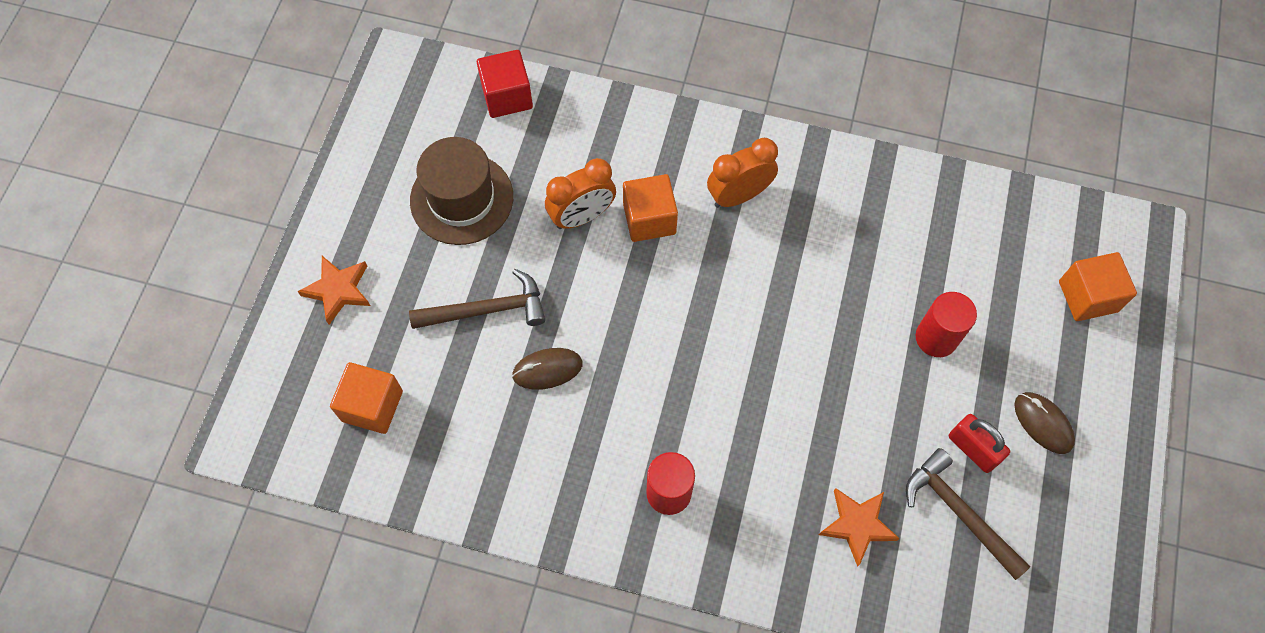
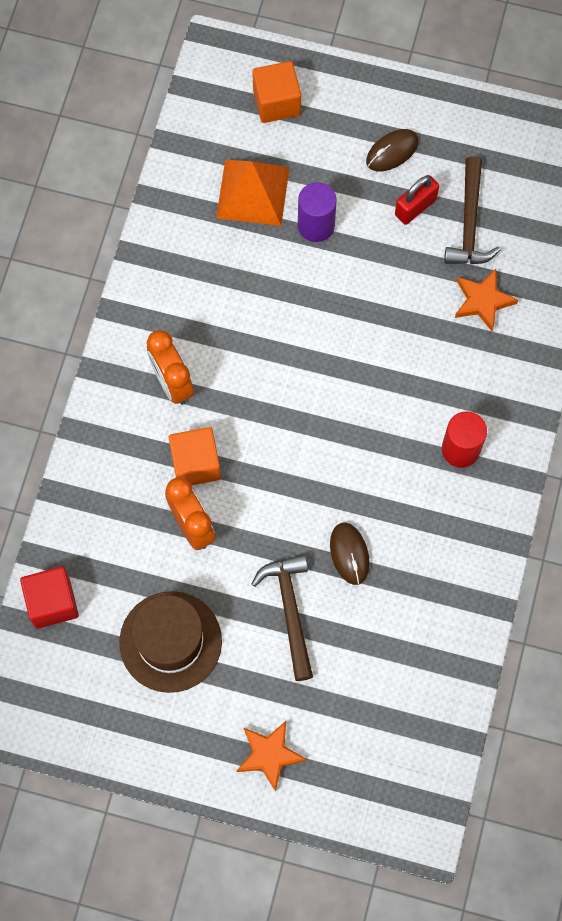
camera: 90 degrees left, 5 degrees up
orange cube [330,362,403,434] -> none
brown hammer [906,448,1030,580] -> brown hammer turned 45 degrees counterclockwise [444,156,500,264]
red cylinder [916,292,977,357] -> purple cylinder [298,182,337,242]
none -> orange pyramid [216,160,290,226]

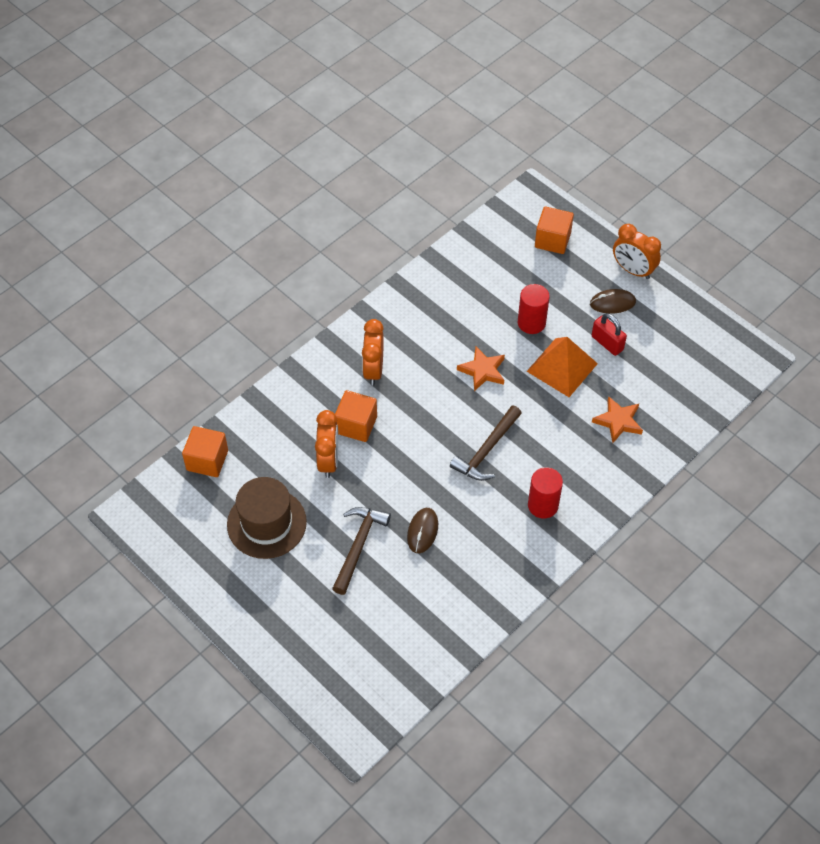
camera: 30 degrees right, 15 degrees down
red cube [20,567,79,629] -> orange cube [182,426,228,477]
orange pyramid [216,160,290,226] -> orange pyramid moved to [527,337,598,397]
orange star [237,721,306,792] -> orange star moved to [457,347,505,391]
purple cylinder [298,182,337,242] -> red cylinder [518,284,550,334]
red padlock [395,175,439,225] -> red padlock turned 60 degrees clockwise [592,313,627,356]
brown hammer [444,156,500,264] -> brown hammer moved to [450,405,522,481]
none -> orange clock [613,224,661,279]

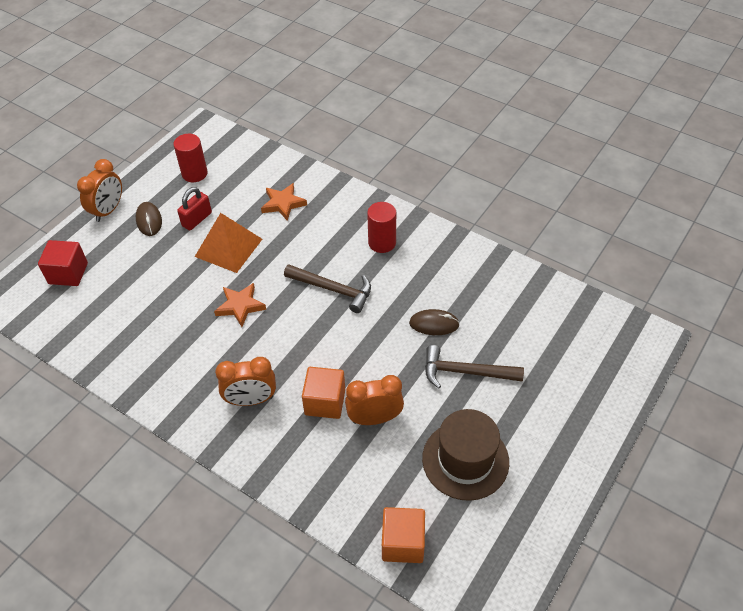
camera: 100 degrees left, 5 degrees down
red cylinder [518,284,550,334] -> red cylinder moved to [173,134,208,182]
orange cube [535,207,574,254] -> red cube [38,240,88,286]

